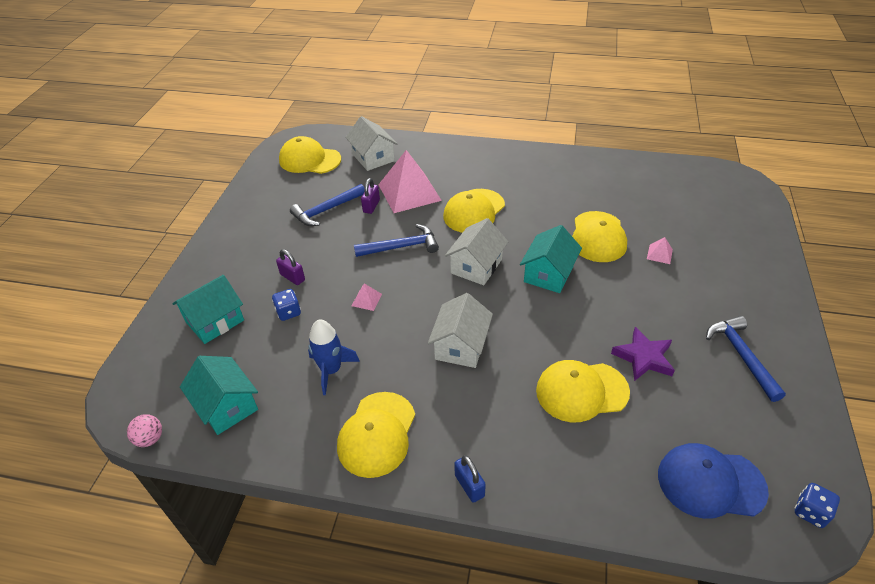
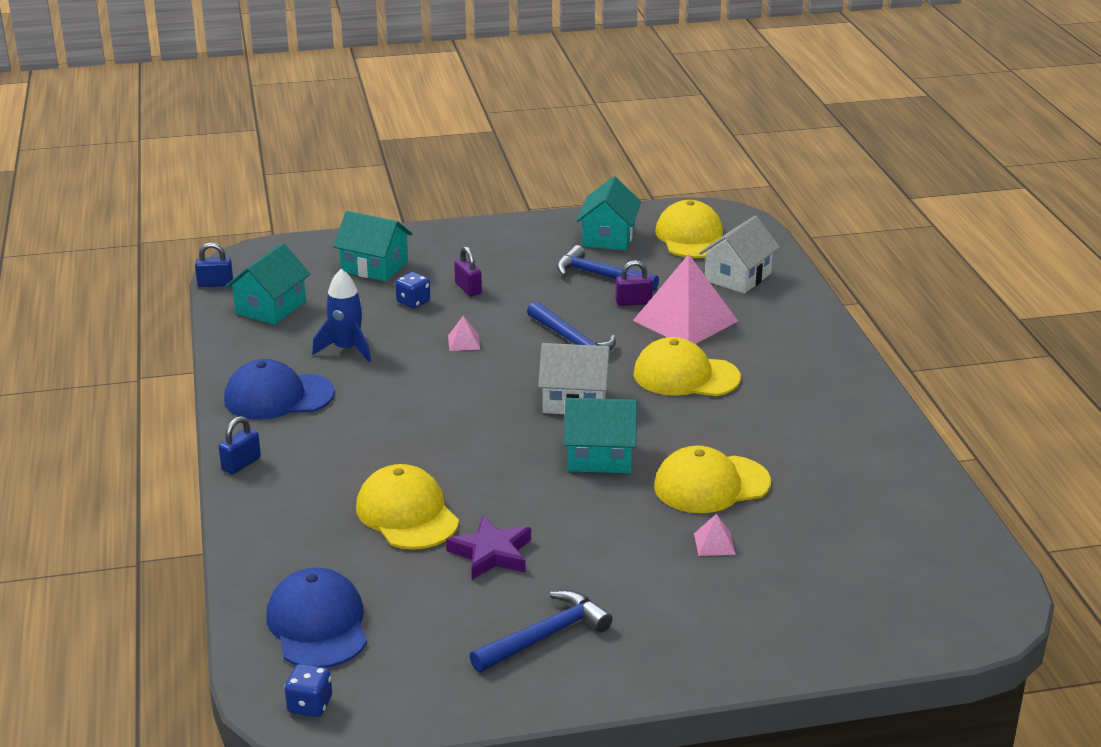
camera: 65 degrees right, 15 degrees down
pink ball [127,414,162,447] -> blue padlock [195,242,233,287]
purple padlock [276,249,305,285] -> purple padlock turned 45 degrees counterclockwise [454,246,482,296]
yellow cap [337,392,415,478] -> blue cap [224,359,335,419]
white house [428,293,493,368] -> none
none -> turquoise house [576,176,641,251]

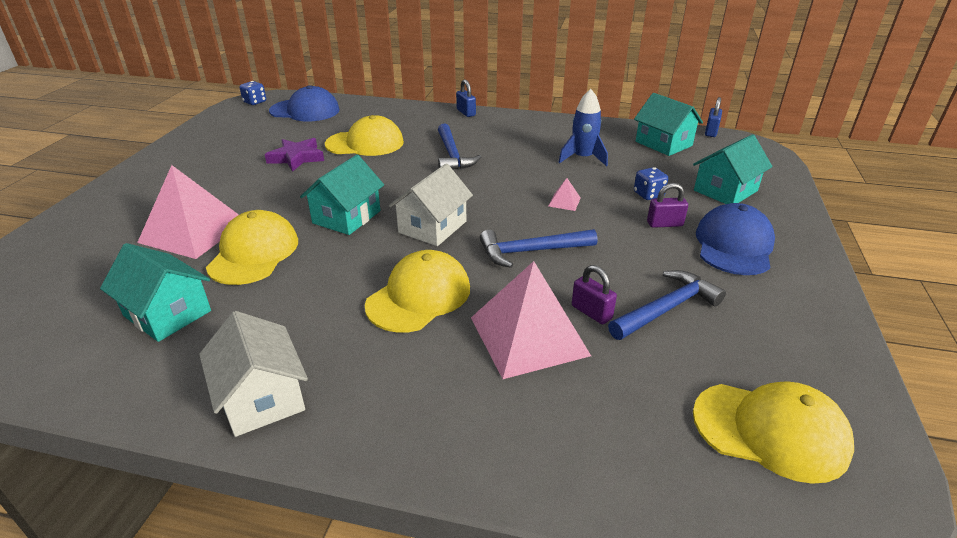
camera: 115 degrees right, 5 degrees up
blue cap [224,359,335,419] -> blue cap moved to [696,203,775,275]
blue hammer [470,590,613,672] -> blue hammer moved to [438,123,481,169]
turquoise house [576,176,641,251] -> turquoise house moved to [100,243,211,342]
purple padlock [615,260,653,306] -> purple padlock turned 60 degrees counterclockwise [572,265,617,324]
pink pyramid [694,514,736,556] -> pink pyramid [137,165,239,259], size x2.48
white house [699,216,780,294] -> white house moved to [199,311,308,437]

